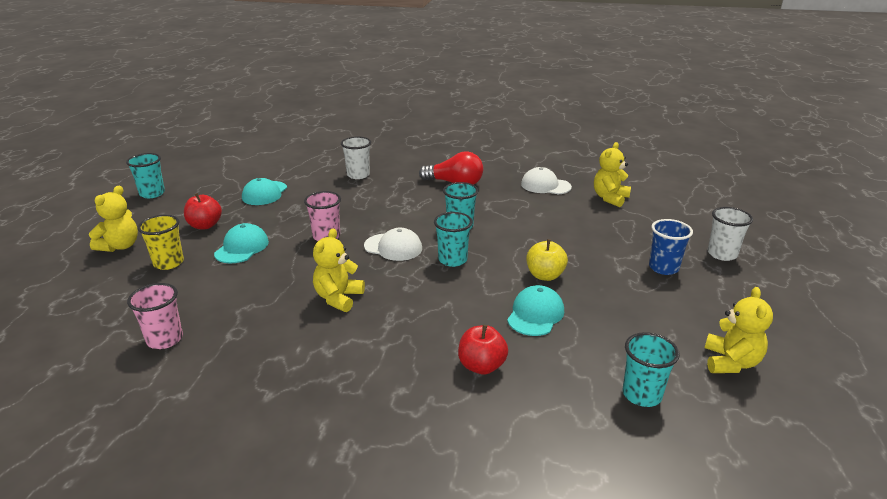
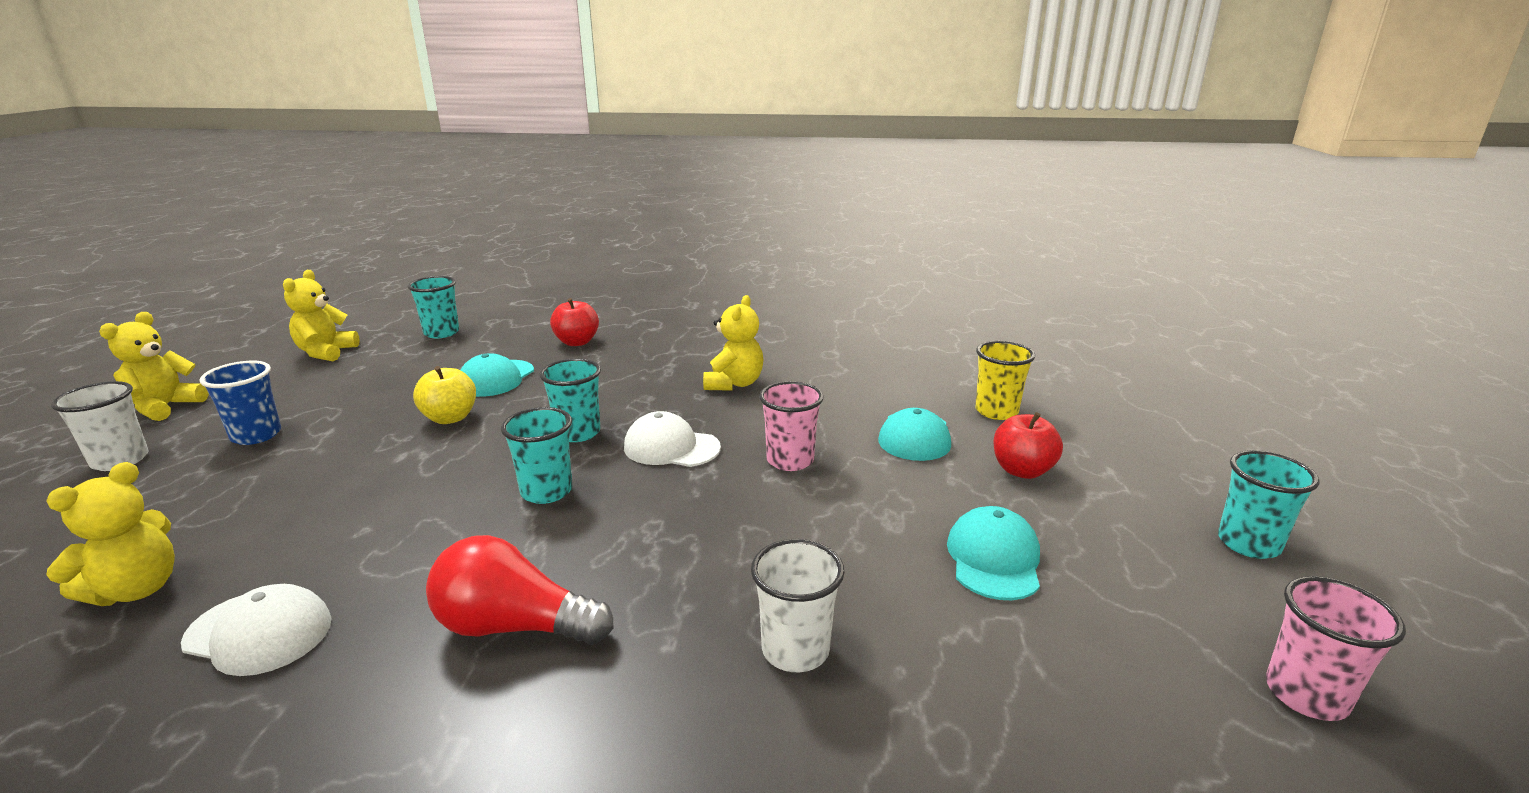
camera: 175 degrees right, 5 degrees down
yellow teddy bear [89,186,138,252] -> yellow teddy bear moved to [99,312,209,421]
pink cup [127,283,183,349] -> pink cup moved to [1266,576,1406,721]

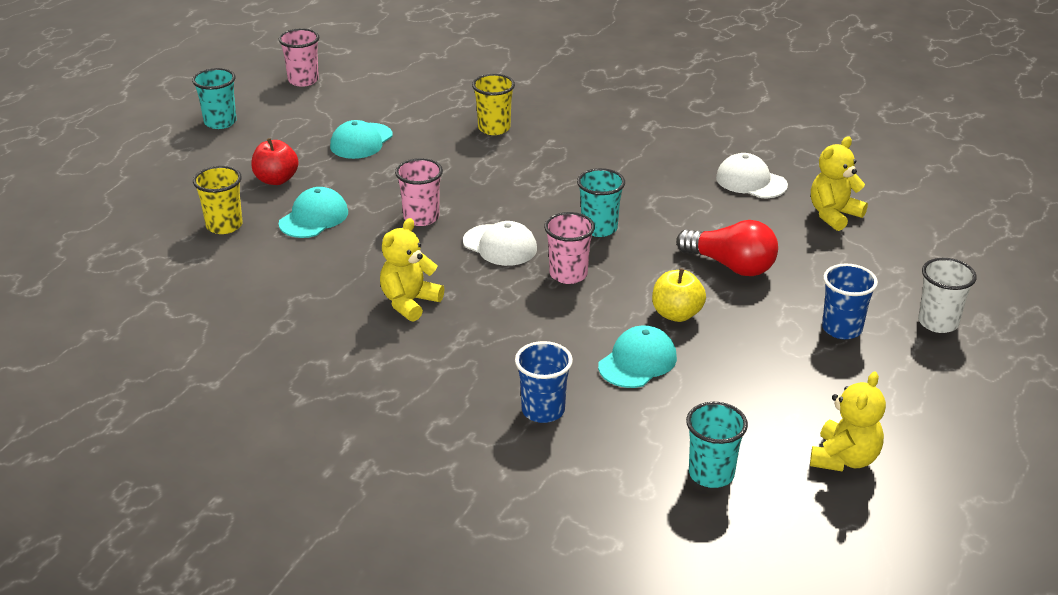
camera: 160 degrees left, 10 degrees up
yellow teddy bear [99,312,209,421] -> none
red light bulb [426,535,613,645] -> red light bulb moved to [676,220,778,276]
turquoise cup [539,358,601,442] -> pink cup [544,212,595,284]
red apple [550,298,599,346] -> blue cup [515,341,573,423]
white cup [751,539,845,672] -> yellow cup [472,74,515,135]

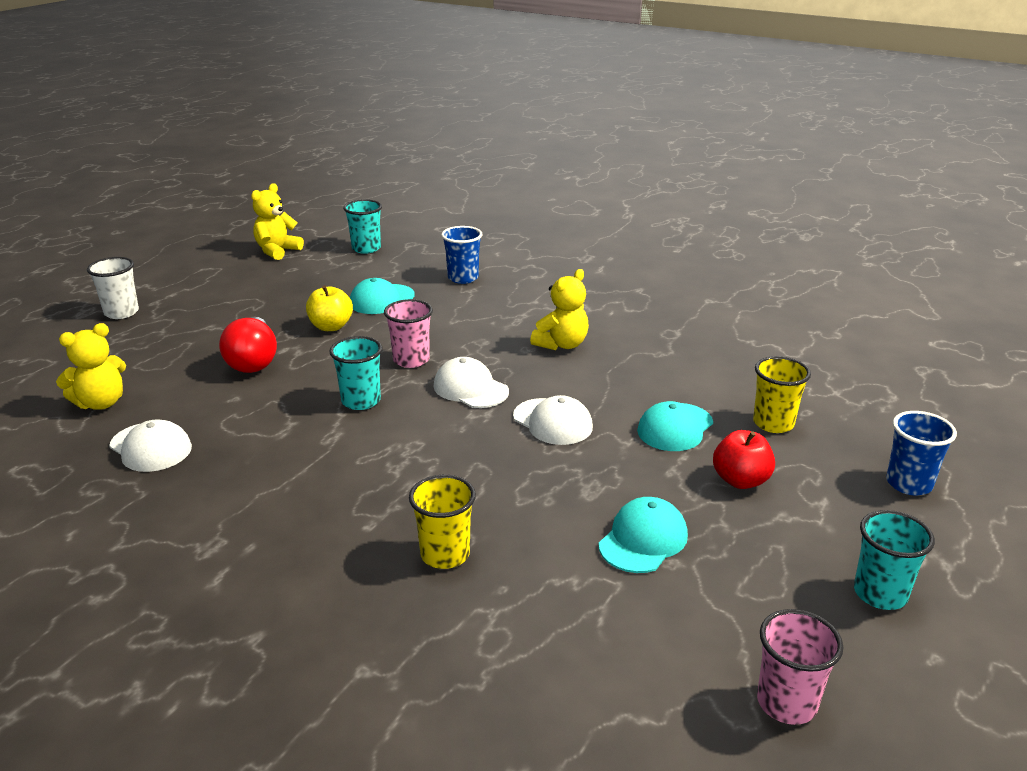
camera: 175 degrees left, 5 degrees down
pink cup [395,158,443,226] -> white cap [513,395,593,445]
red light bulb [676,220,778,276] -> red light bulb turned 135 degrees counterclockwise [219,317,277,373]
blue cup [822,264,878,339] -> blue cup moved to [886,411,957,496]

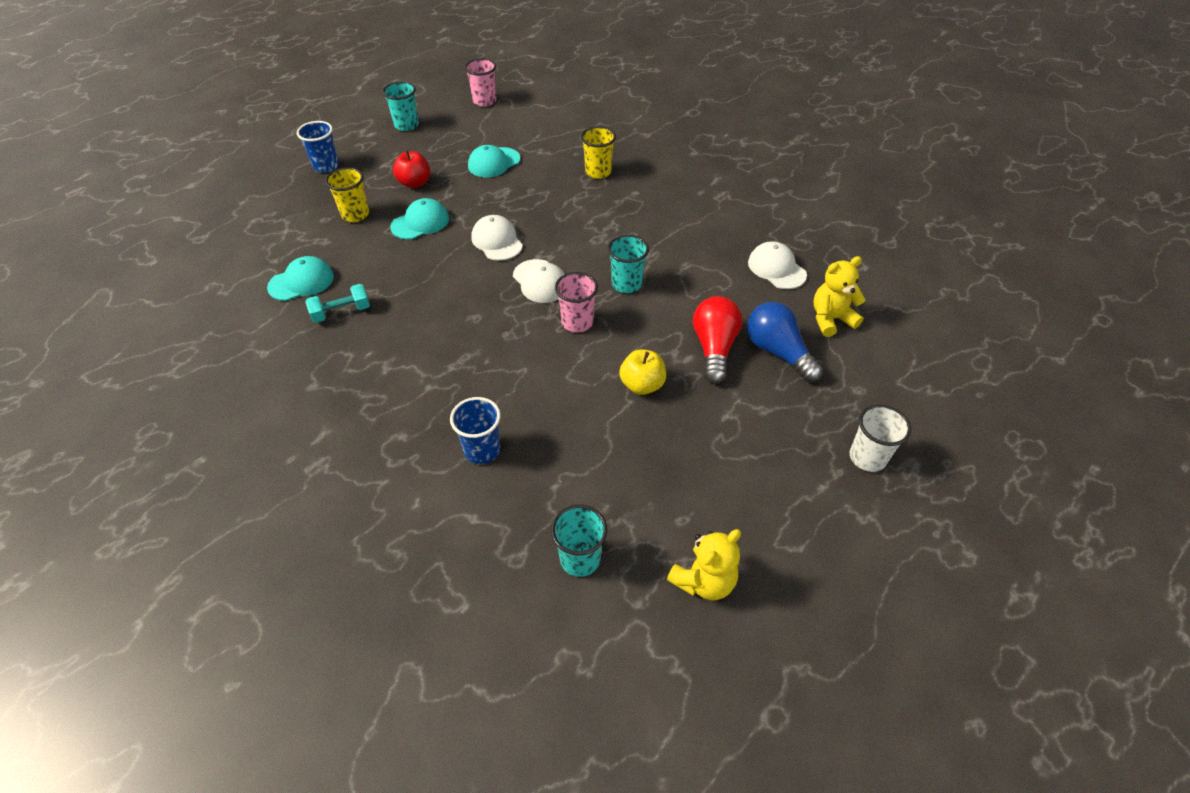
camera: 165 degrees left, 20 degrees up
turquoise cap [350,278,415,314] -> turquoise cap moved to [267,256,334,301]
yellow teddy bear [530,269,589,350] -> none
none -> turquoise dumbbell [306,284,370,323]
none -> blue light bulb [747,302,823,382]

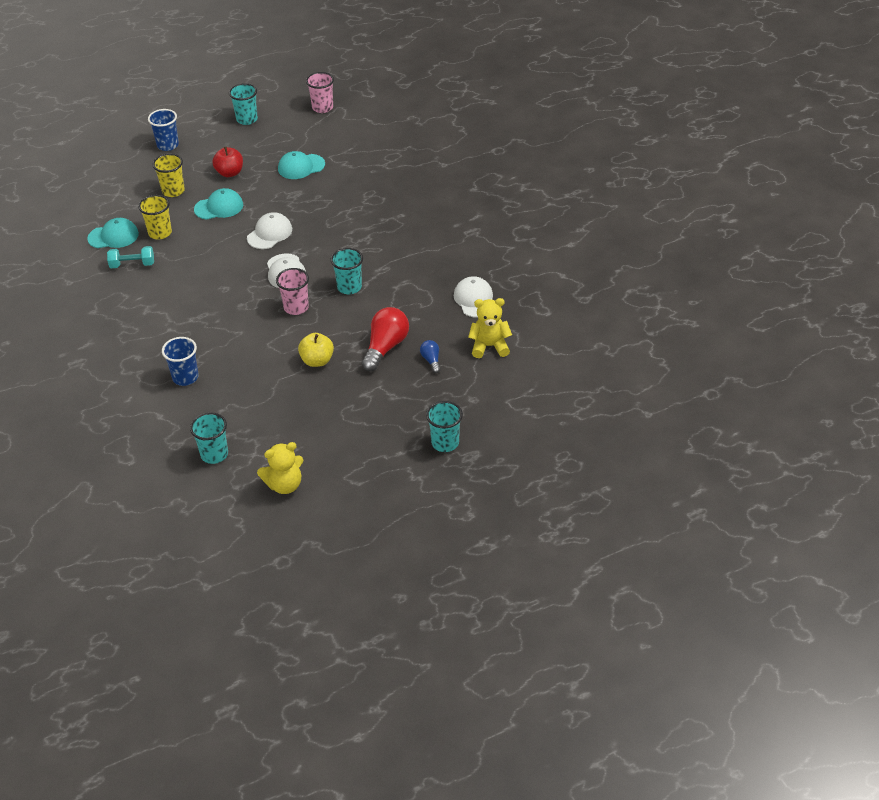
camera: 20 degrees right, 5 degrees down
white cap [472,215,523,261] -> white cap turned 45 degrees clockwise [247,212,292,249]
yellow cup [581,126,616,179] -> yellow cup moved to [138,195,172,240]
blue light bulb [747,302,823,382] -> blue light bulb [420,340,441,373], size x0.50
white cup [850,404,911,472] -> turquoise cup [426,401,463,452]

